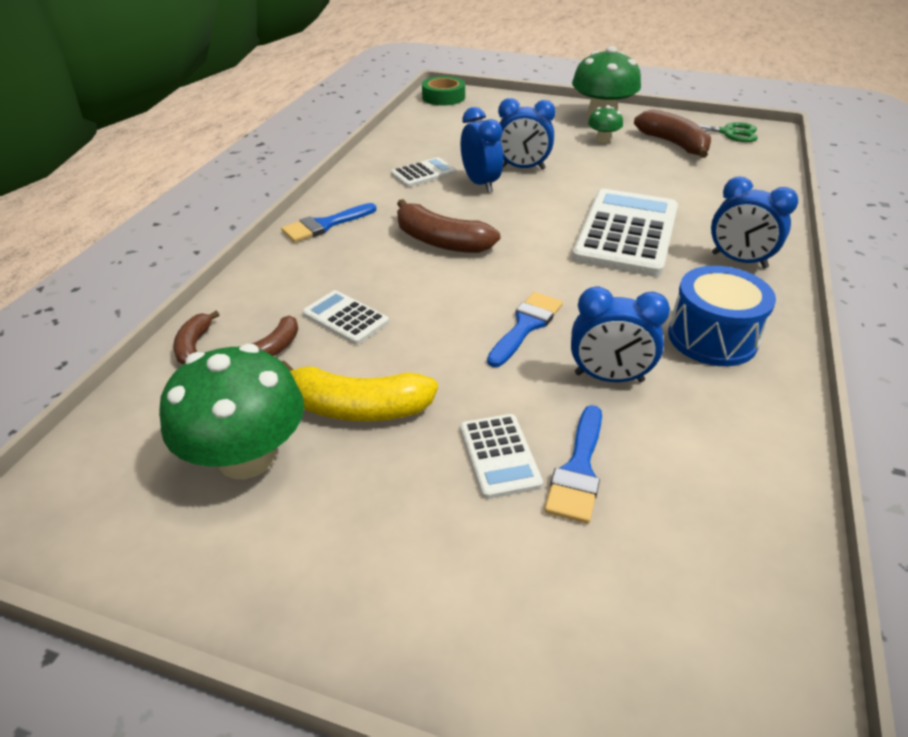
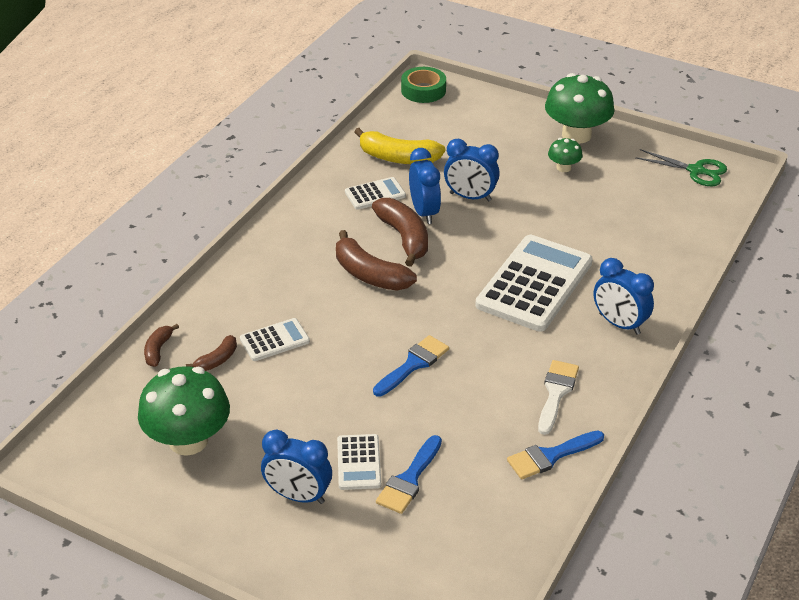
camera: 10 degrees right, 0 degrees up
blue brush [281,203,376,242] -> blue brush moved to [507,431,604,479]
yellow banana [281,360,438,421] -> yellow banana moved to [354,128,445,164]
white calculator [302,290,389,345] -> white calculator turned 105 degrees clockwise [240,318,310,361]
blue clock [571,287,670,382] -> blue clock moved to [261,430,332,504]
brown banana [634,110,711,158] -> brown banana moved to [372,198,428,267]
blue drum [668,266,776,366] -> white brush [538,360,579,435]

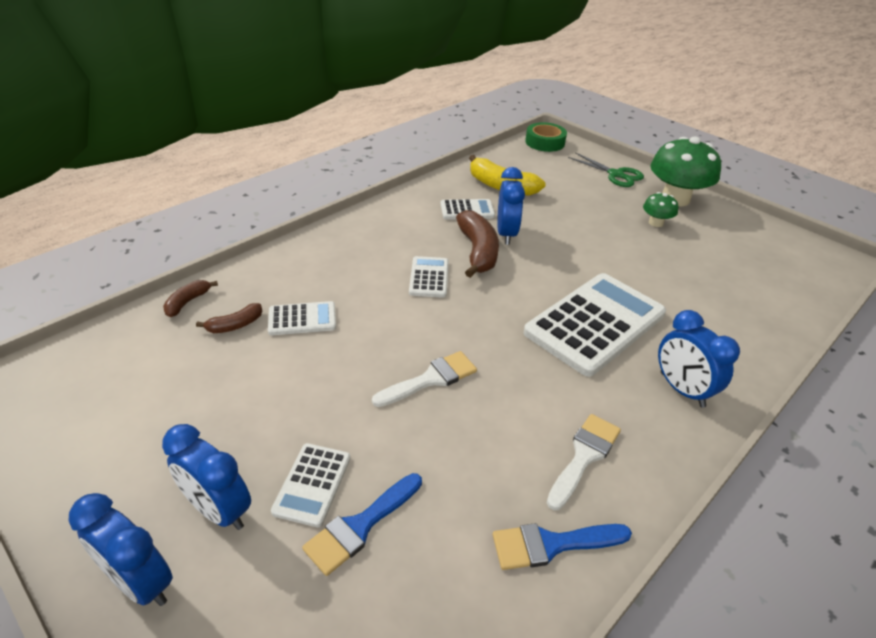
camera: 15 degrees right, 0 degrees up
green mushroom [138,366,230,456] -> none
brown banana [336,230,417,291] -> white calculator [409,256,449,298]
blue brush [373,335,449,397] -> white brush [372,351,477,407]
blue clock [444,139,500,201] -> blue clock moved to [69,493,173,606]
green scissors [635,149,727,186] -> green scissors moved to [568,152,644,187]

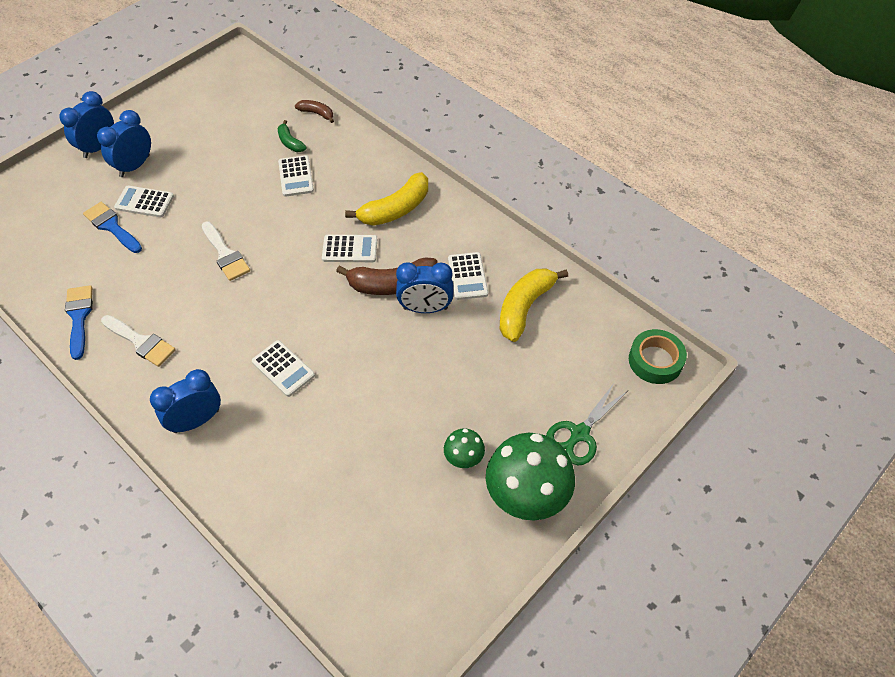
camera: 90 degrees right, 15 degrees up
brown banana [196,303,262,333] -> green banana [278,120,307,152]
white calculator [524,273,666,377] -> white calculator [252,340,315,397], size x0.48
none -> yellow banana [345,172,428,226]

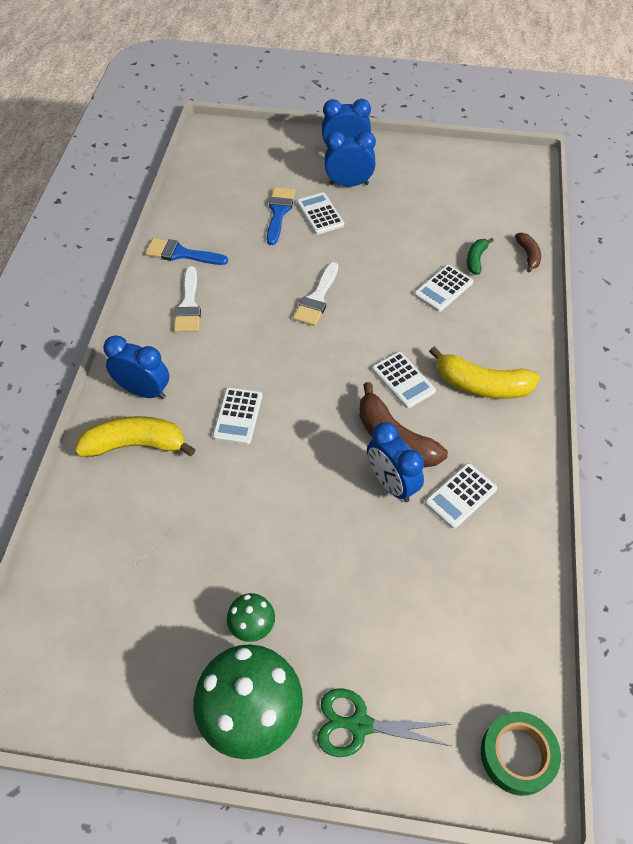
camera: 55 degrees right, 0 degrees up
blue brush [65,285,93,360] -> blue brush turned 120 degrees counterclockwise [145,238,228,265]
yellow banana [500,268,568,342] -> yellow banana moved to [75,416,196,457]

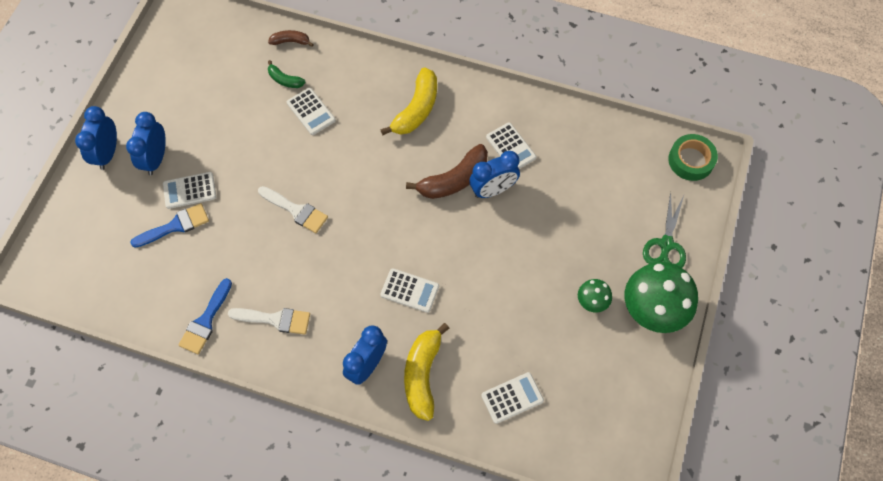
camera: 80 degrees left, 10 degrees up
blue brush [267,187,295,245] -> blue brush turned 135 degrees clockwise [130,203,209,248]
white calculator [372,352,436,408] -> white calculator moved to [481,372,544,424]

